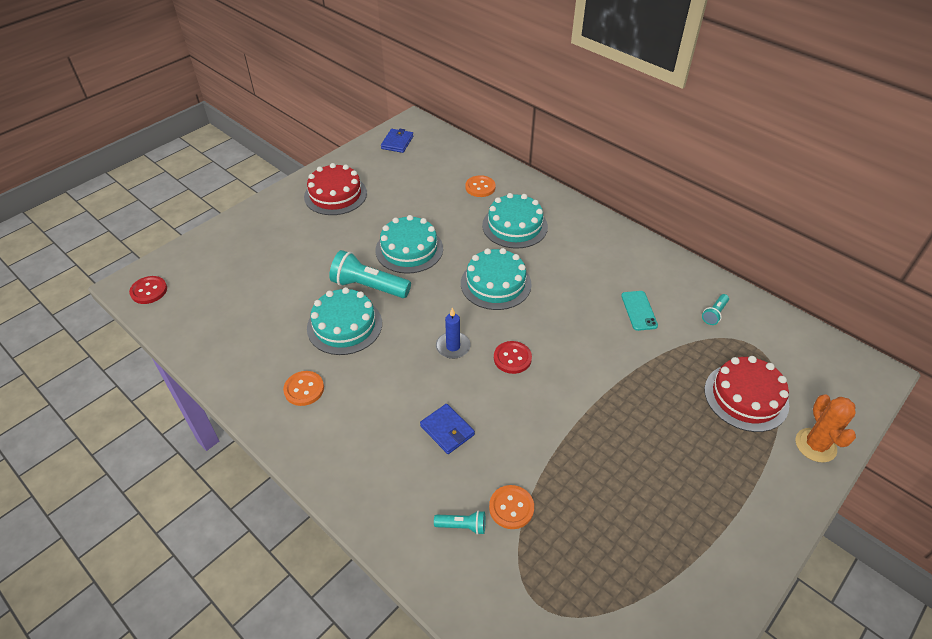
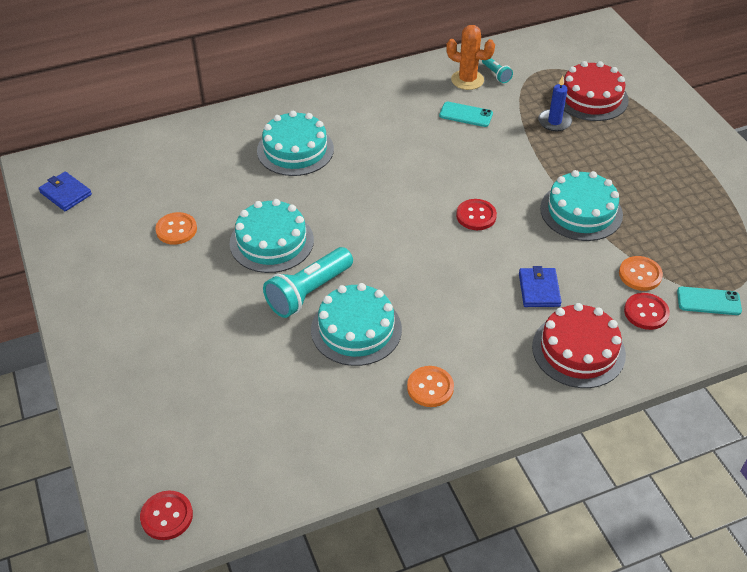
camera: 65 degrees left, 0 degrees up
red cake [304,163,367,215] -> red cake moved to [532,303,626,388]
blue wallet [420,404,475,454] -> blue wallet turned 75 degrees counterclockwise [519,266,562,307]
turquoise flashlight [434,510,485,535] -> red button [624,293,670,330]
blue candle [436,308,471,359] -> blue candle moved to [538,76,572,131]
turquoise cake [461,248,532,310] -> turquoise cake moved to [540,170,623,241]
orange button [465,175,496,197] -> orange button moved to [155,212,197,245]
orange cactus [796,395,856,463] -> orange cactus moved to [446,25,495,90]
none -> turquoise phone [677,287,742,315]

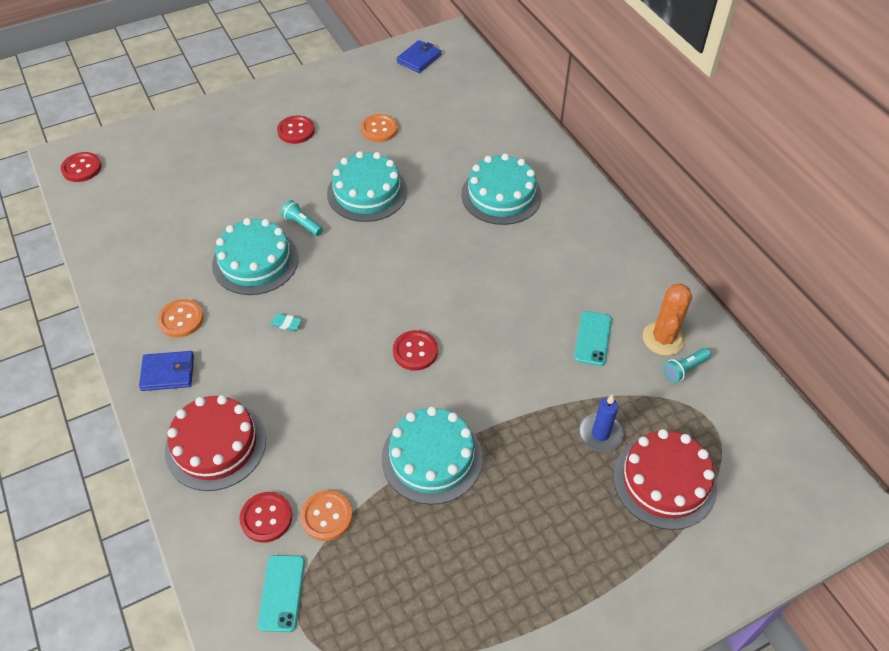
camera: 85 degrees right, 5 degrees up
turquoise flashlight [263,247,353,318] -> turquoise flashlight [281,200,323,236], size x0.50
blue wallet [519,266,562,307] -> blue wallet moved to [139,351,194,391]
none -> turquoise eraser [271,314,302,331]
none -> red button [277,116,315,144]

